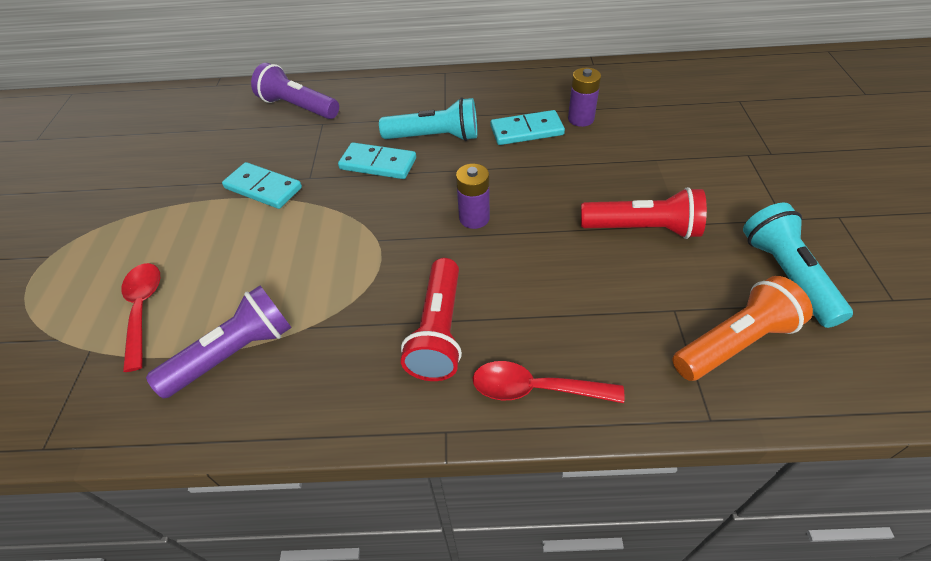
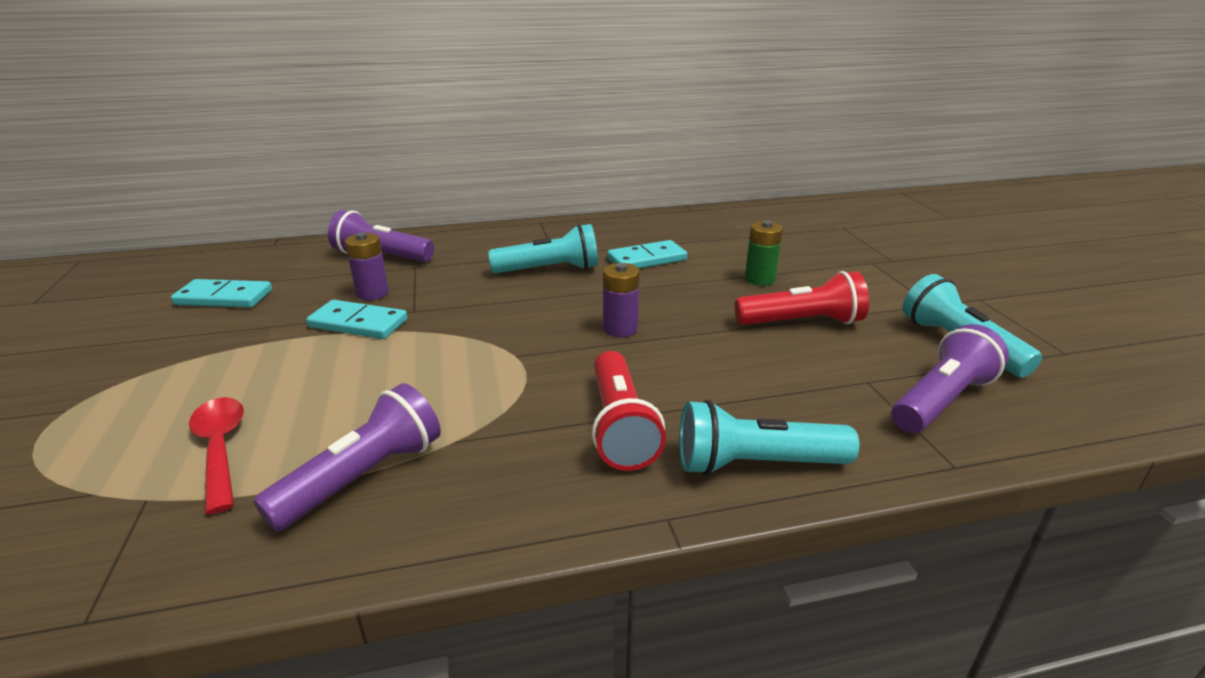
camera: 15 degrees left, 20 degrees down
turquoise domino [338,142,416,179] -> turquoise domino moved to [171,279,272,308]
red spoon [473,361,624,403] -> turquoise flashlight [679,400,859,476]
purple battery [568,68,601,127] -> purple battery moved to [345,232,389,300]
orange flashlight [672,276,813,381] -> purple flashlight [891,324,1009,433]
none -> green battery [745,221,783,286]

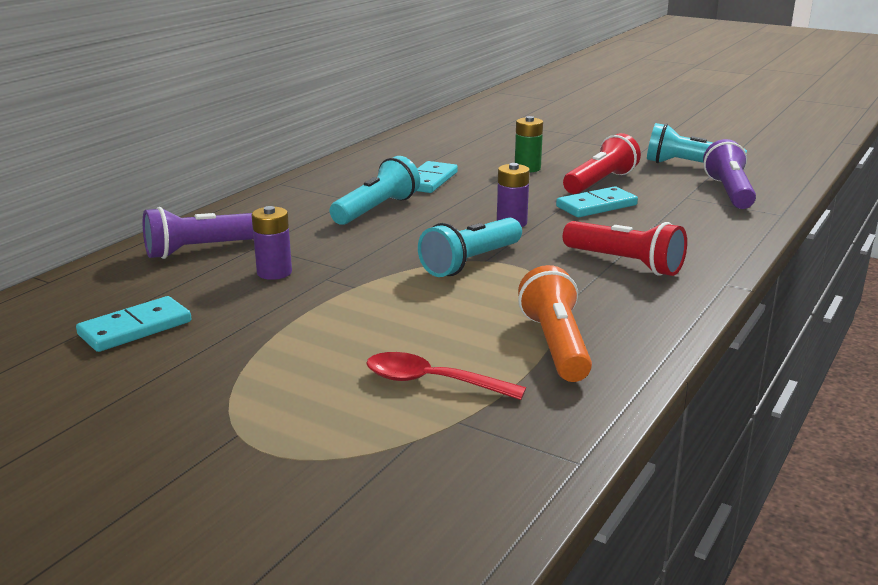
camera: 45 degrees left, 5 degrees down
purple flashlight [254,383,441,532] -> orange flashlight [518,265,592,382]
turquoise domino [306,300,407,339] -> turquoise domino moved to [556,186,638,217]
turquoise flashlight [679,400,859,476] -> turquoise flashlight moved to [418,218,522,277]

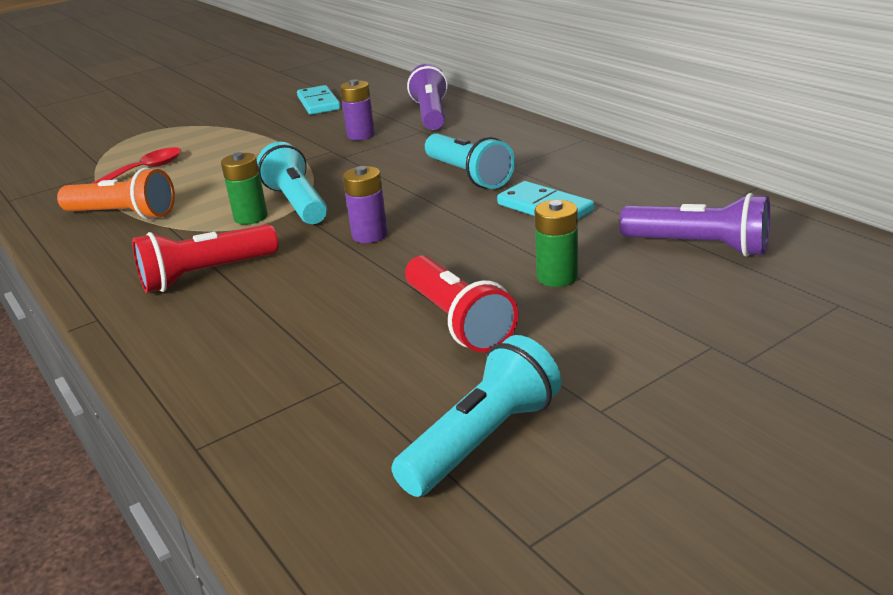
camera: 115 degrees right, 5 degrees up
turquoise domino [556,186,638,217] -> none
purple flashlight [703,139,756,209] -> purple flashlight moved to [619,193,770,257]
none -> green battery [221,152,268,225]

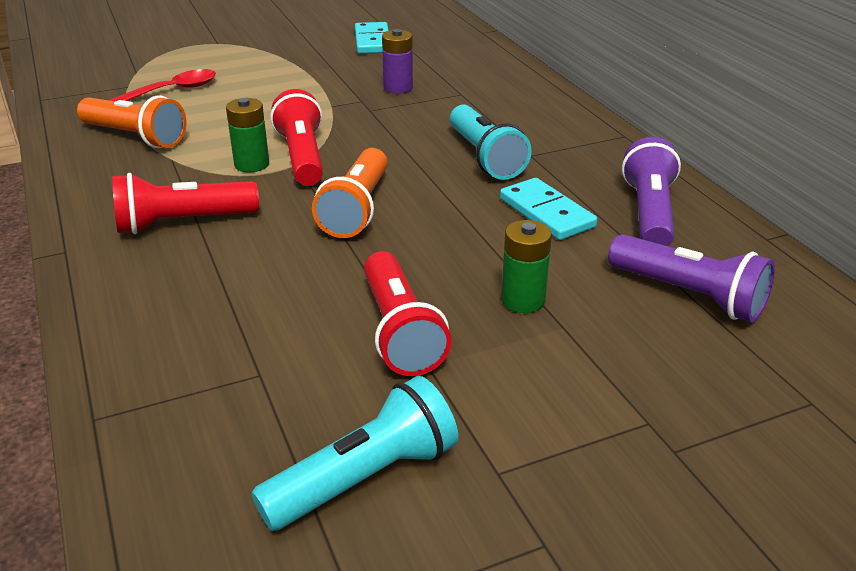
camera: 10 degrees right, 5 degrees up
turquoise flashlight [257,142,327,224] -> red flashlight [270,89,323,186]
purple battery [343,166,388,243] -> orange flashlight [312,148,388,238]
purple flashlight [407,64,448,130] -> purple flashlight moved to [622,137,681,246]

